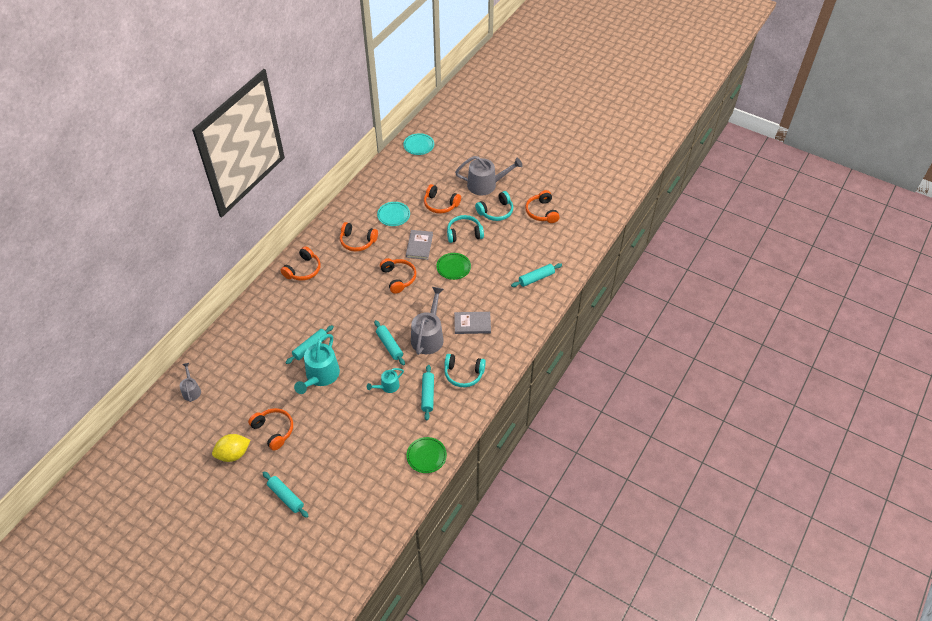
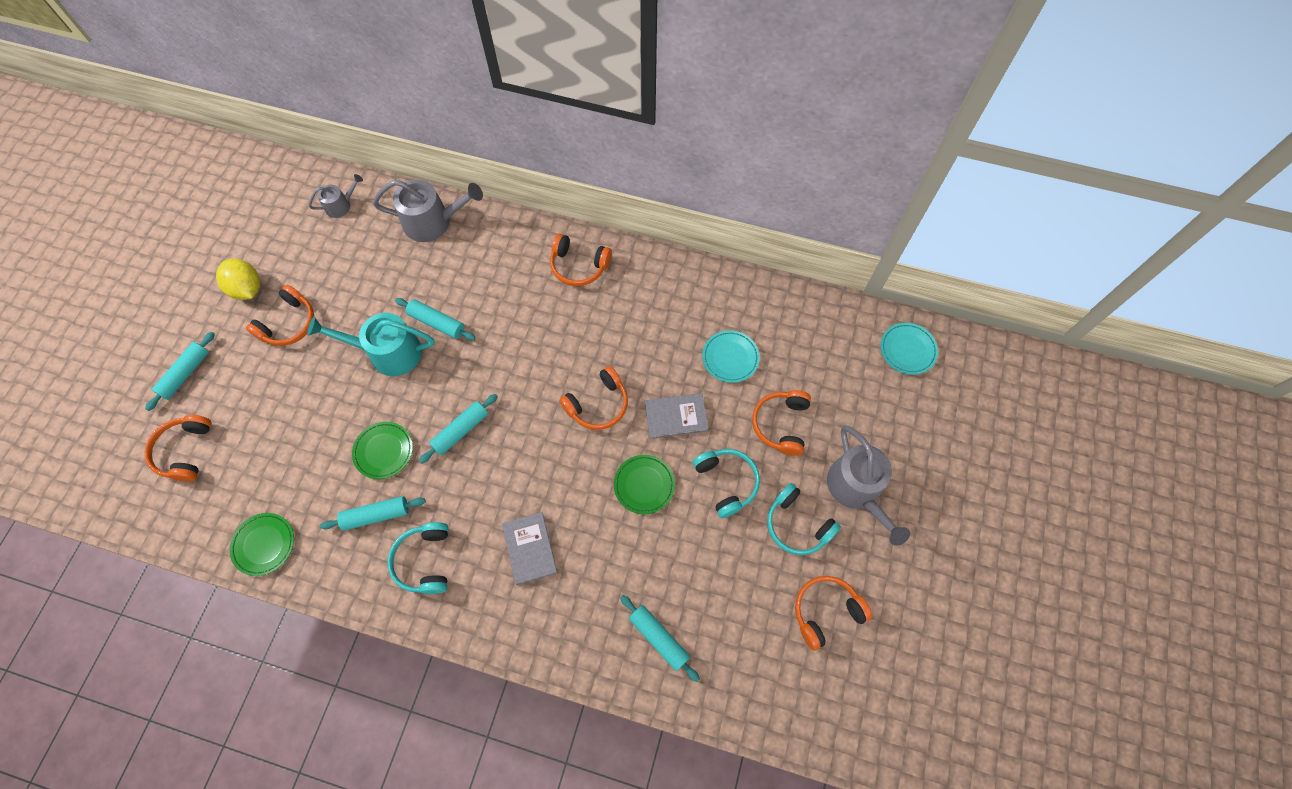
camera: 75 degrees right, 15 degrees up
orange headphones [340,222,378,252] -> orange headphones moved to [144,415,211,482]
turquoise watering can [367,368,404,393] -> green plate [352,422,413,479]
grey watering can [411,287,444,355] -> grey watering can moved to [373,179,483,242]

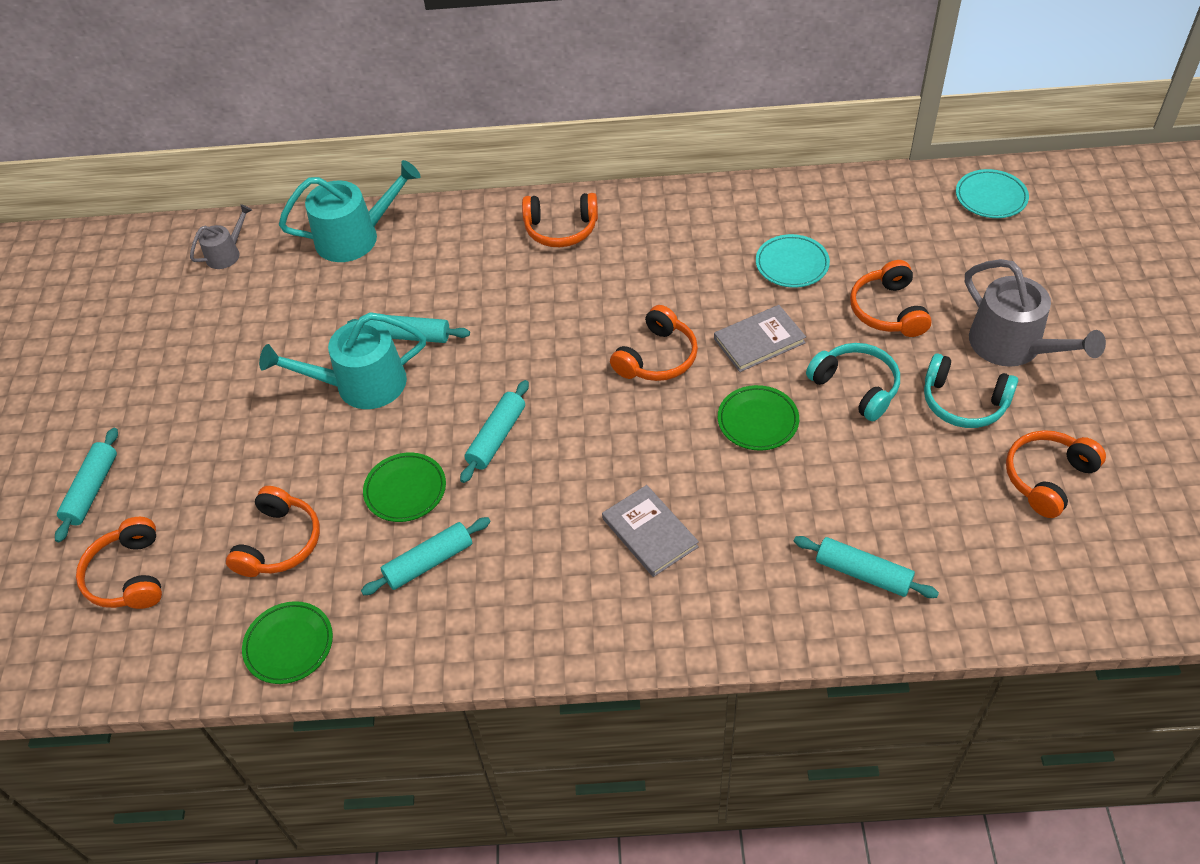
camera: 15 degrees left, 15 degrees down
yellow lemon [216,259,260,300] -> none
orange headphones [246,285,314,346] -> orange headphones moved to [226,486,320,577]
grey watering can [373,179,483,242] -> turquoise watering can [279,160,421,262]
turquoise headphones [387,522,448,594] -> none

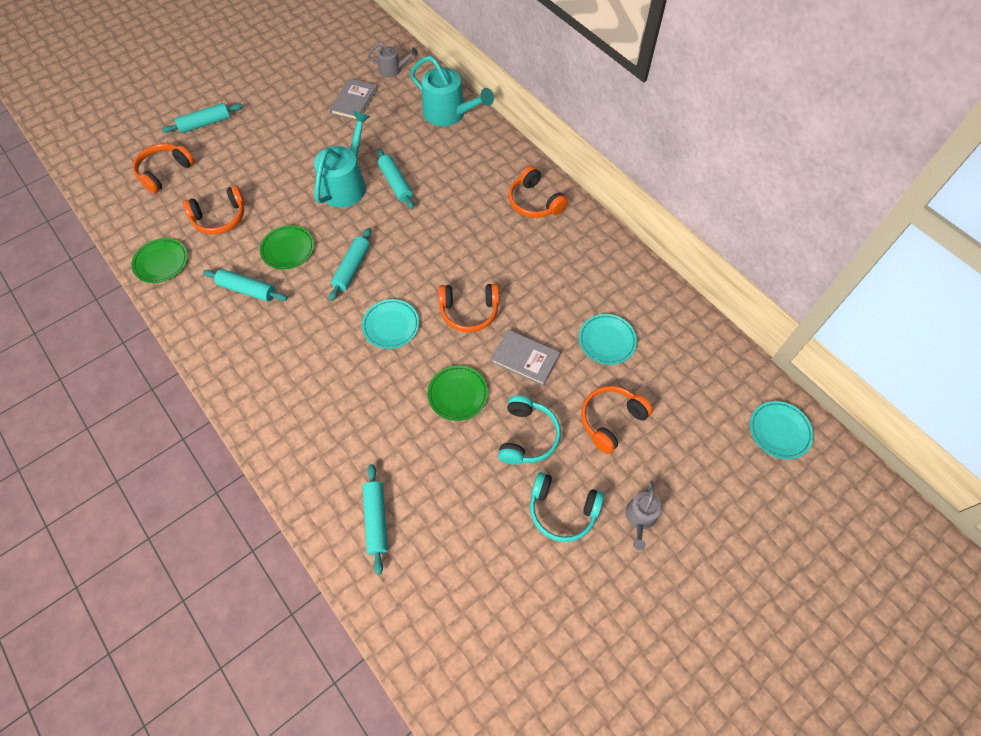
camera: 50 degrees right, 10 degrees up
turquoise watering can [259,312,426,409] -> turquoise watering can turned 75 degrees clockwise [314,111,370,208]
turquoise rolling pin [460,380,529,483] -> turquoise rolling pin turned 60 degrees counterclockwise [329,228,371,301]
grey book [602,485,699,577] -> grey book moved to [329,78,378,121]
turquoise headphones [924,353,1018,428] -> turquoise headphones turned 60 degrees counterclockwise [530,472,604,542]
grey watering can [965,259,1106,367] -> grey watering can [626,480,662,550], size x0.54
orange headphones [1006,430,1106,518] -> none
none -> turquoise plate [362,299,419,349]

